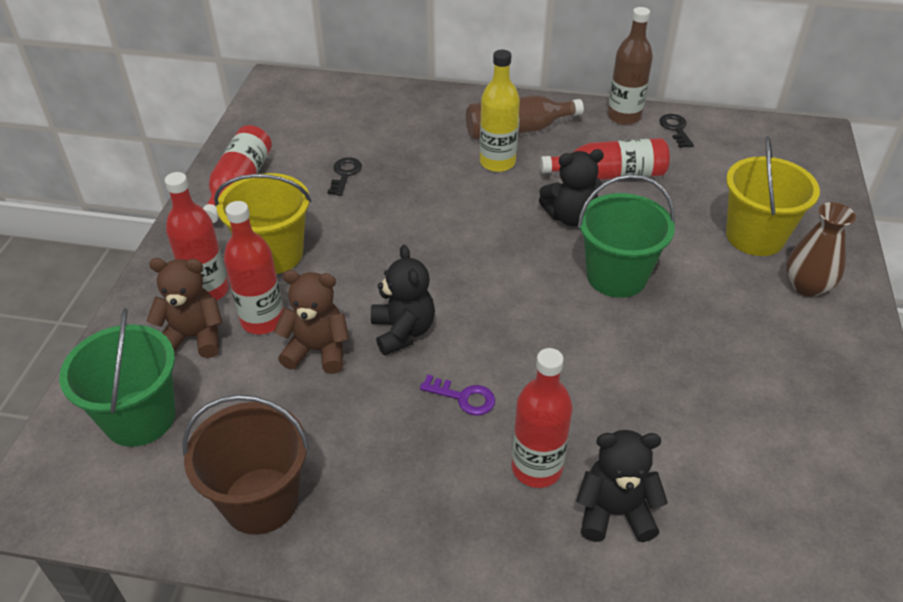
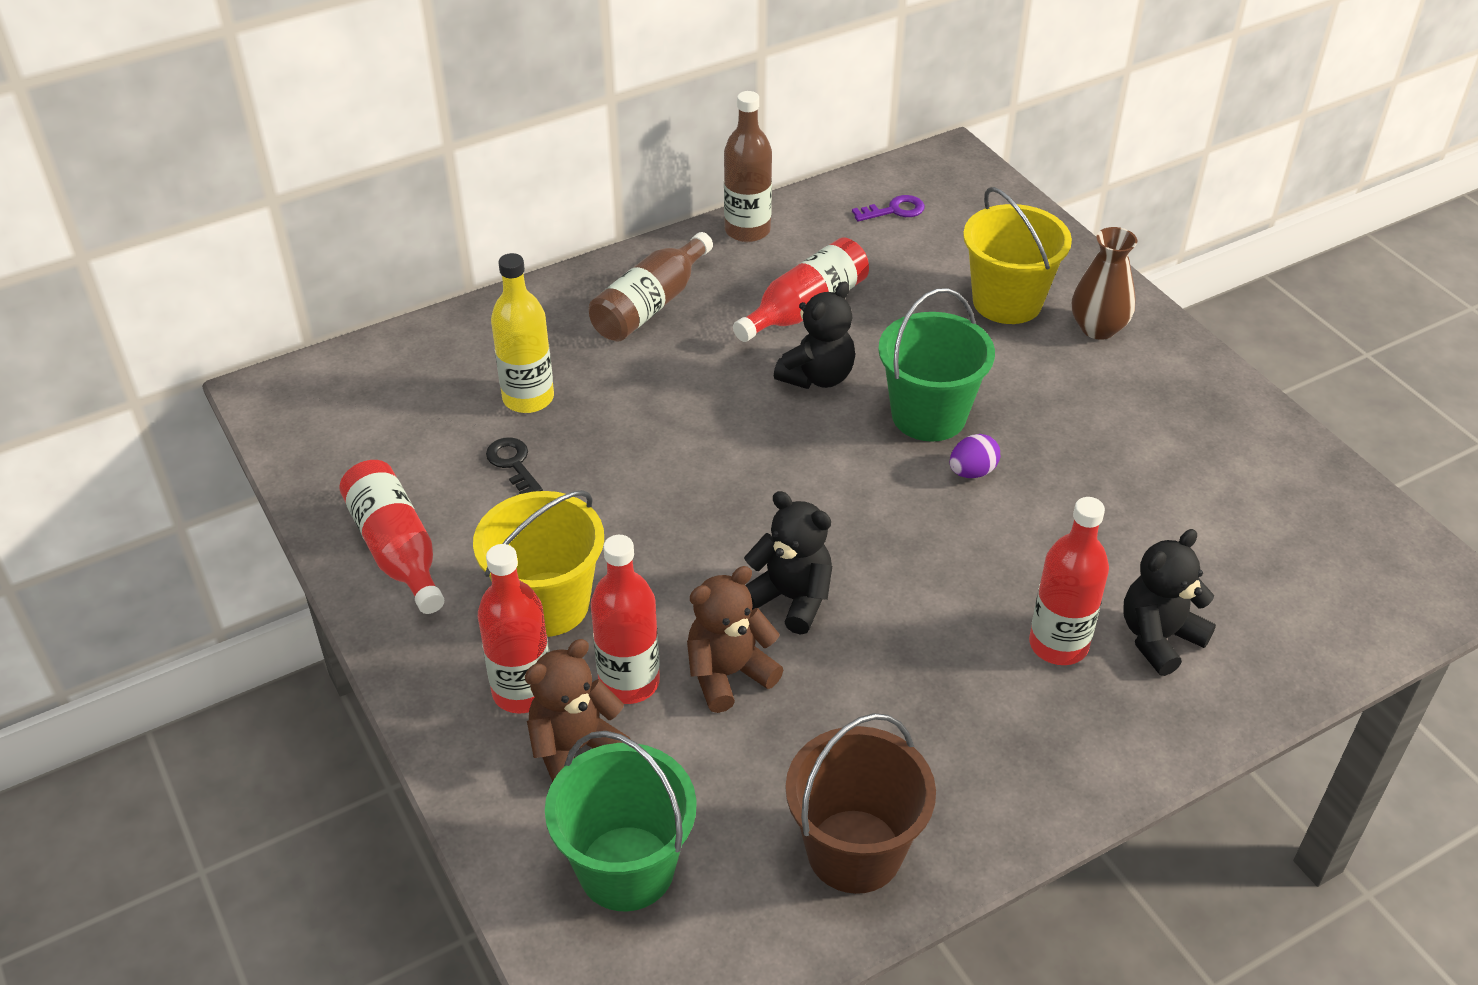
camera: 40 degrees left, 0 degrees up
purple key [420,375,495,416] -> purple key moved to [852,195,925,222]
yellow bottle [480,50,520,172] -> yellow bottle moved to [491,253,554,413]
black key [659,114,694,148] -> none
none -> purple egg [950,434,1000,478]

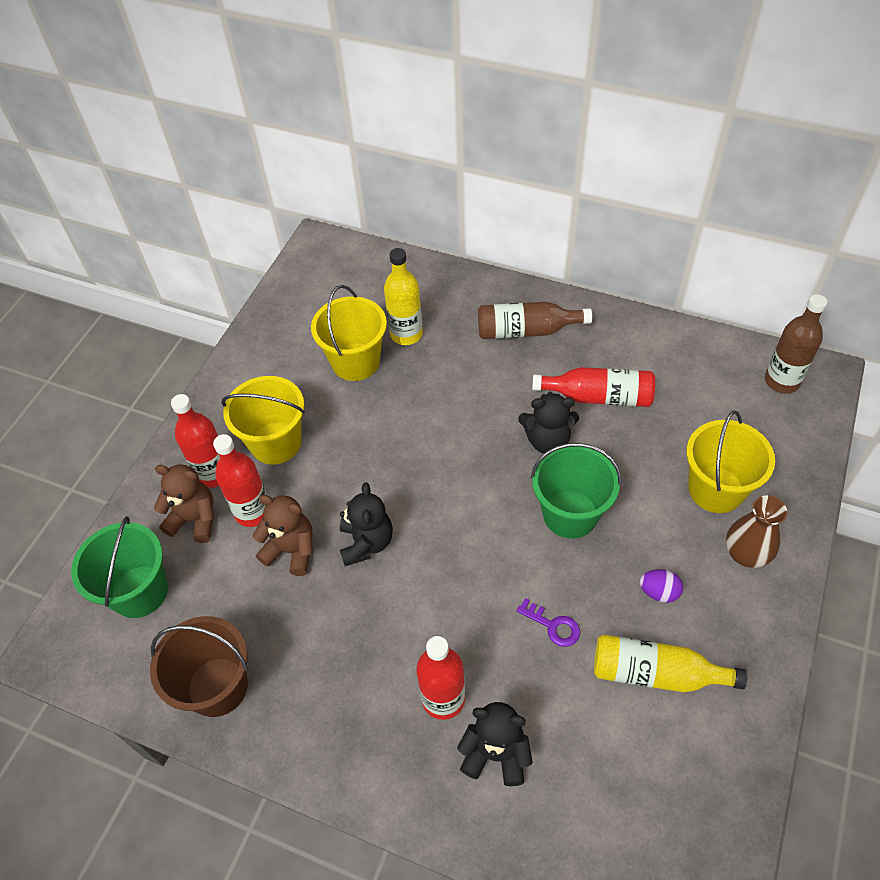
camera: 55 degrees right, 10 degrees up
red bottle [339,460,444,614] -> none
black key [486,437,543,494] -> yellow bucket [311,285,387,381]
brown bottle [724,91,772,242] -> brown bottle moved to [765,294,827,393]
purple key [852,195,925,222] -> purple key moved to [517,598,580,647]
purple egg [950,434,1000,478] -> purple egg moved to [640,569,683,603]
none -> yellow bottle [594,634,747,692]

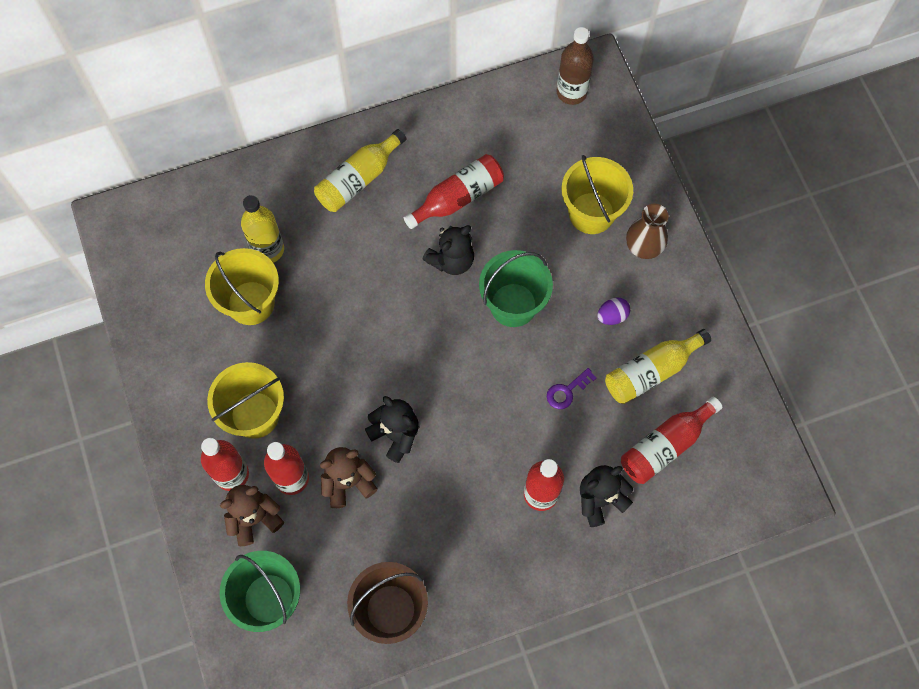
camera: 45 degrees left, 15 degrees up
brown bottle [478,302,592,339] -> yellow bottle [314,129,407,212]
purple key [517,598,580,647] -> purple key turned 150 degrees clockwise [547,368,596,409]
none -> red bottle [621,397,722,484]

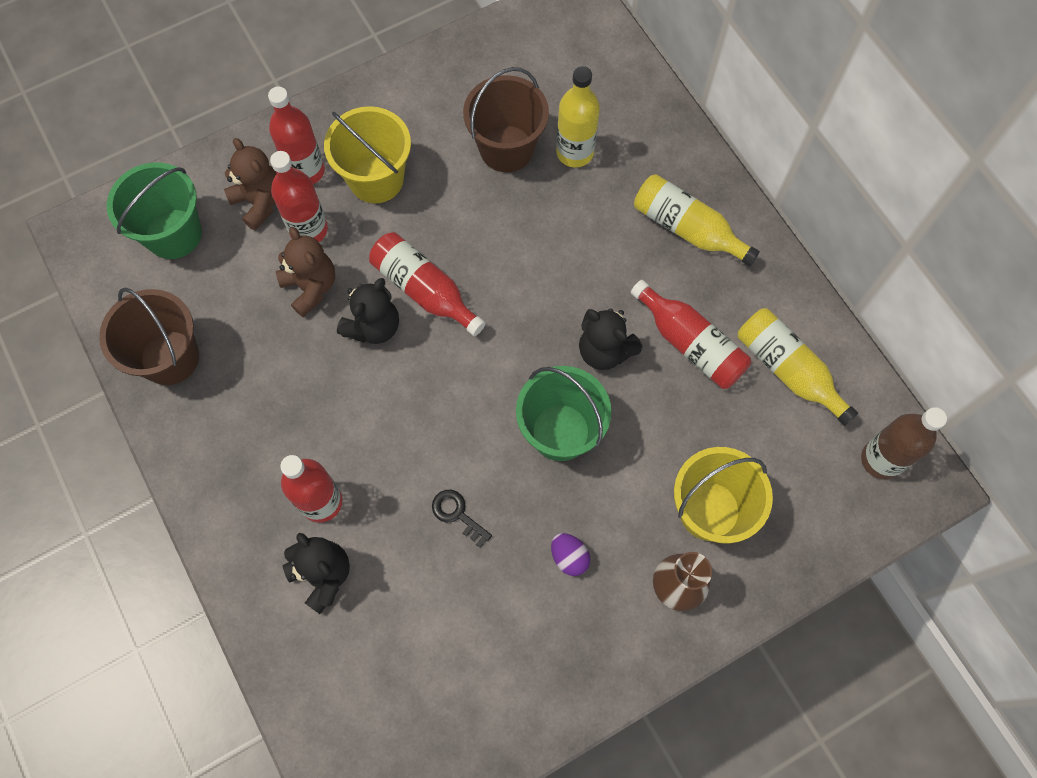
camera: 80 degrees right, 0 degrees up
yellow bucket [205,248,279,325] -> brown bucket [463,67,549,172]
purple key [547,368,596,409] -> black key [432,490,492,548]
yellow bottle [605,329,711,404] -> yellow bottle moved to [738,308,858,426]
red bottle [621,397,722,484] -> red bottle moved to [369,232,486,336]

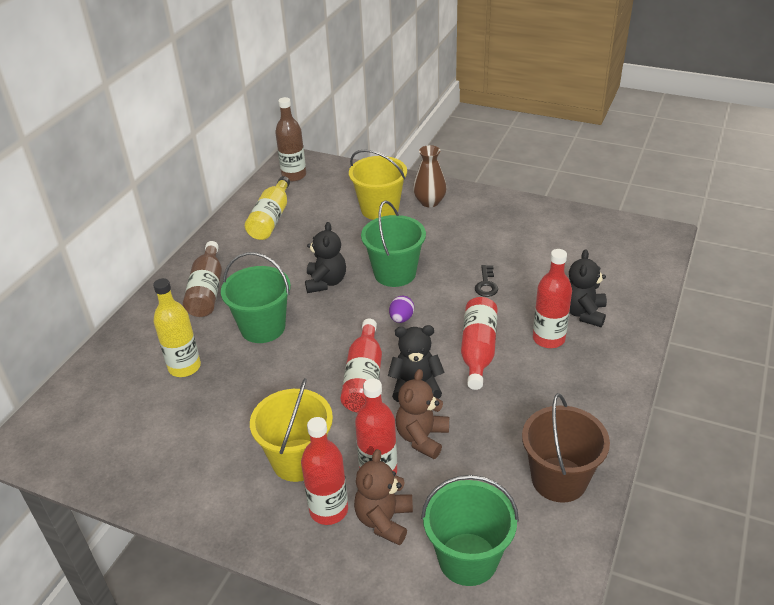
camera: 125 degrees left, 30 degrees down
brown bucket [463,67,549,172] -> none
purple egg [551,533,590,576] -> purple egg moved to [389,296,414,323]
red bottle [631,280,751,389] -> red bottle moved to [461,297,498,390]
yellow bottle [634,174,760,266] -> brown bottle [183,241,222,317]
none -> green bucket [221,252,291,343]

